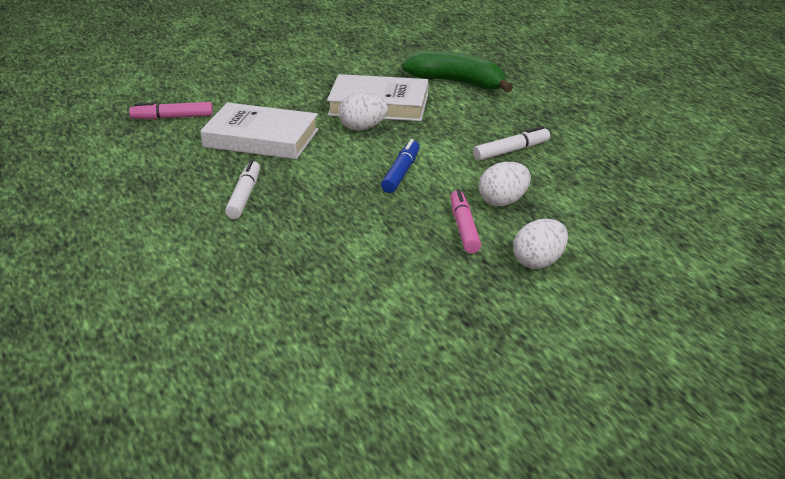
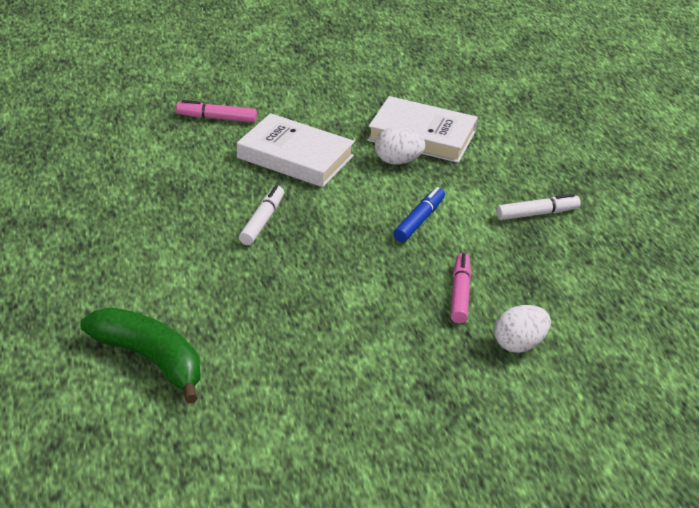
camera: 10 degrees right, 5 degrees up
green banana [402,51,513,92] -> green banana moved to [80,308,200,404]
white egg [479,162,531,206] -> none

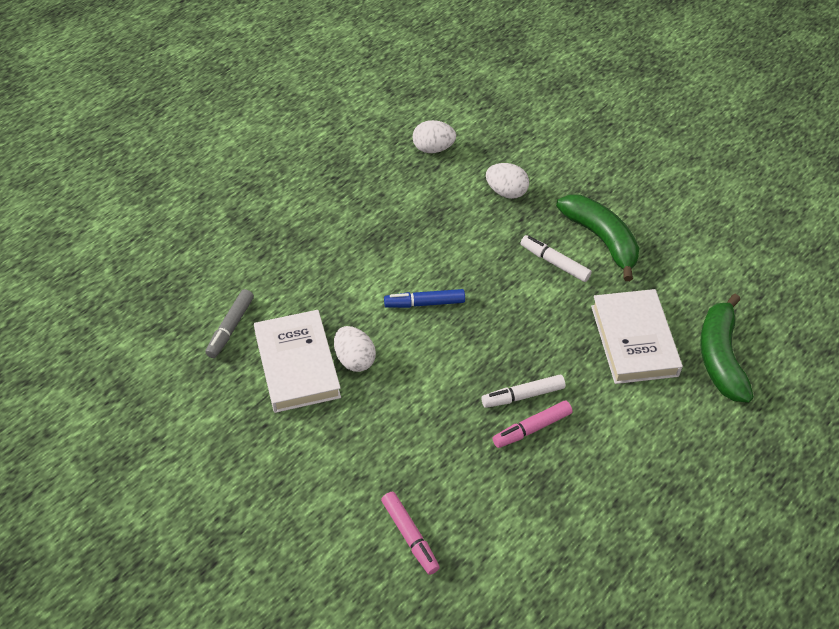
camera: 125 degrees left, 15 degrees up
white book [237,113,355,187] -> white book moved to [591,289,683,384]
pink marker [451,253,471,324] -> pink marker moved to [493,401,572,448]
white marker [496,194,581,220] -> white marker moved to [520,235,592,282]
none -> grey marker [205,289,254,358]
none -> white egg [413,120,456,153]
none -> green banana [556,195,639,281]

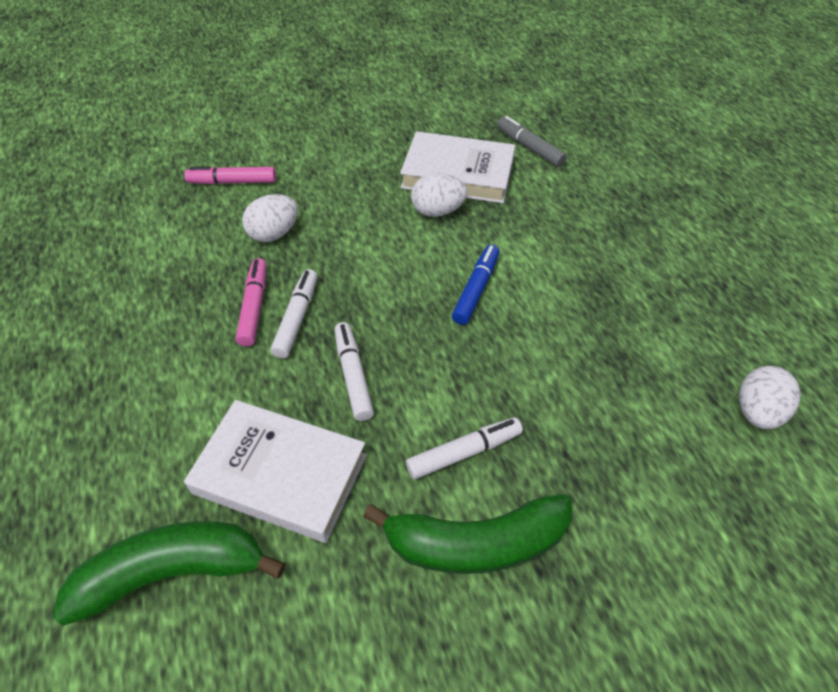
camera: 120 degrees right, 0 degrees up
white egg [486,163,529,199] -> white egg moved to [242,194,298,242]
green banana [700,294,754,403] -> green banana turned 45 degrees counterclockwise [53,521,286,626]
none -> white marker [334,322,374,421]

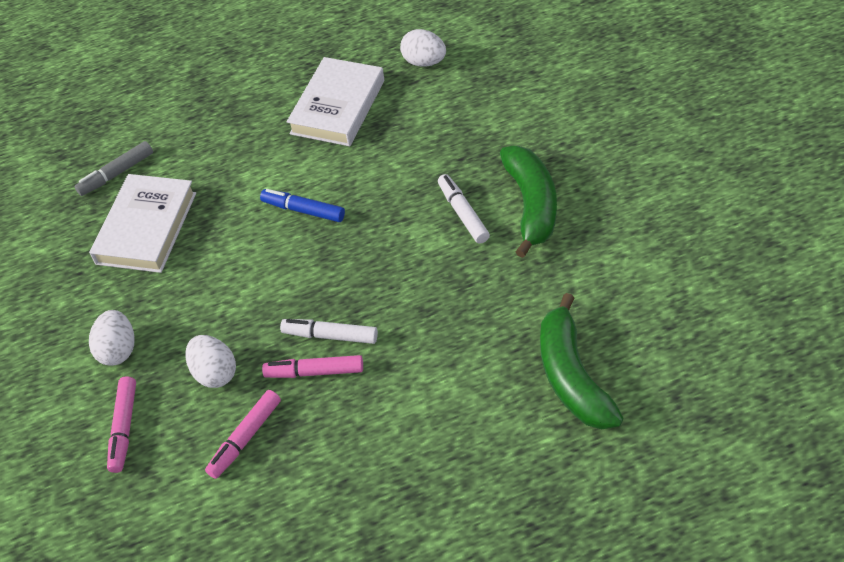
camera: 85 degrees left, 0 degrees up
white book [184,400,367,543] -> white book moved to [287,57,384,146]
white marker [334,322,374,421] -> none
white egg [411,173,467,217] -> white egg moved to [89,310,134,366]
none -> pink marker [205,390,281,479]

